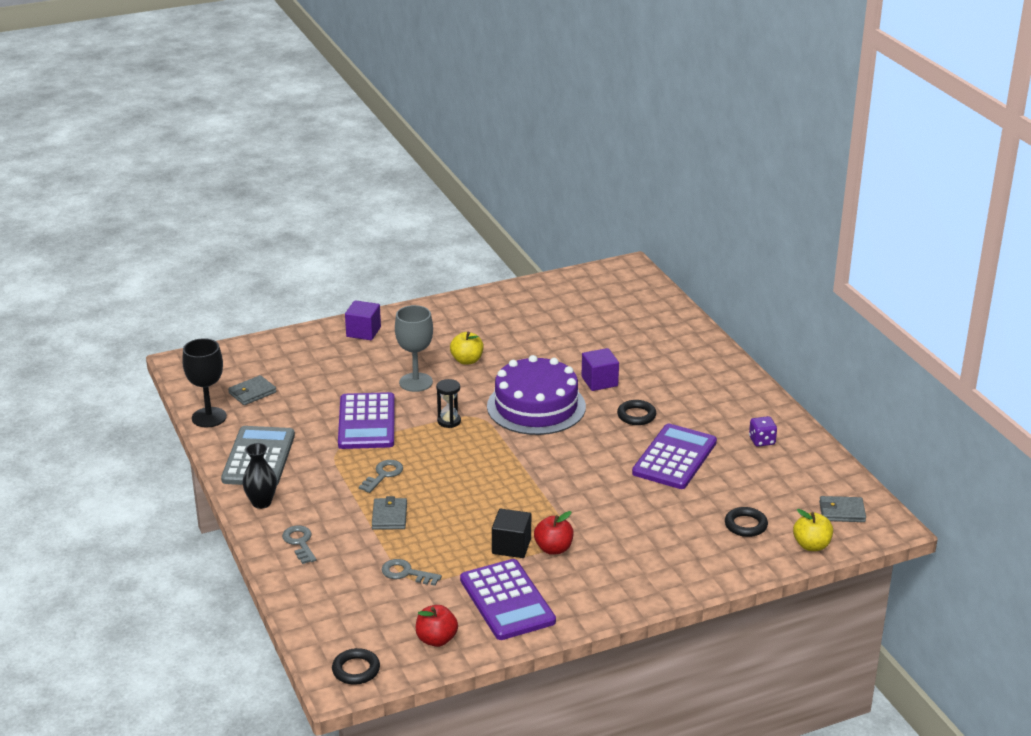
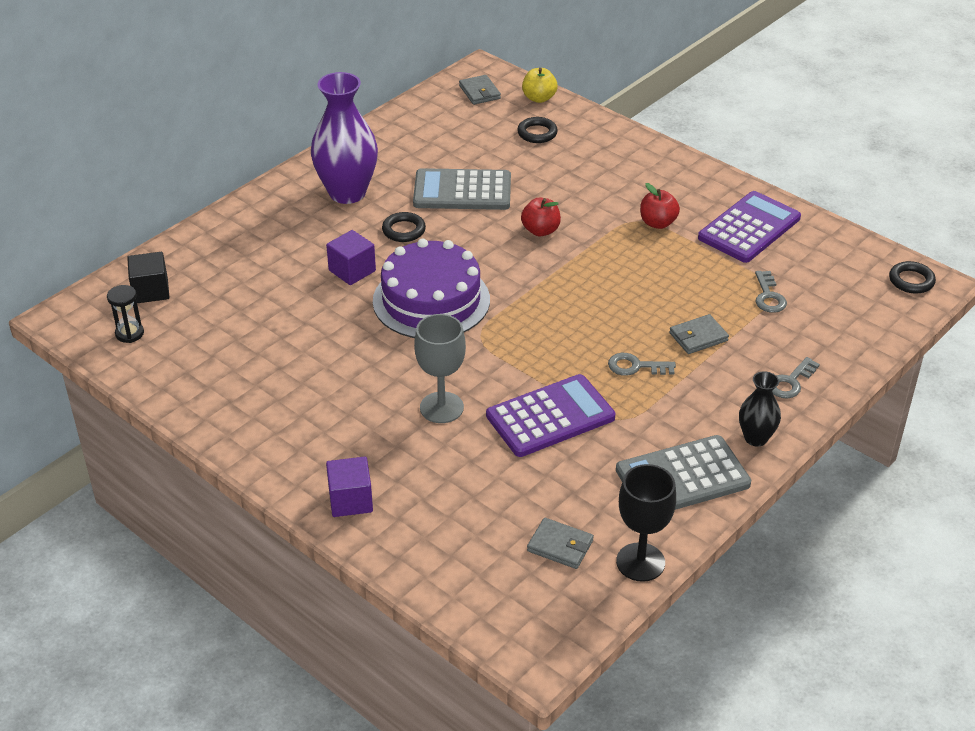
camera: 115 degrees left, 10 degrees up
red apple [416,605,458,647] -> red apple moved to [521,198,561,236]
black hourglass [436,379,461,428] -> black hourglass moved to [107,285,144,343]
yellow apple [450,332,484,365] -> none
black cube [492,509,531,558] -> black cube moved to [127,252,169,303]
purple calculator [632,424,717,489] -> grey calculator [413,168,511,210]
purple dice [749,416,777,447] -> none
none -> purple vase [311,72,378,204]

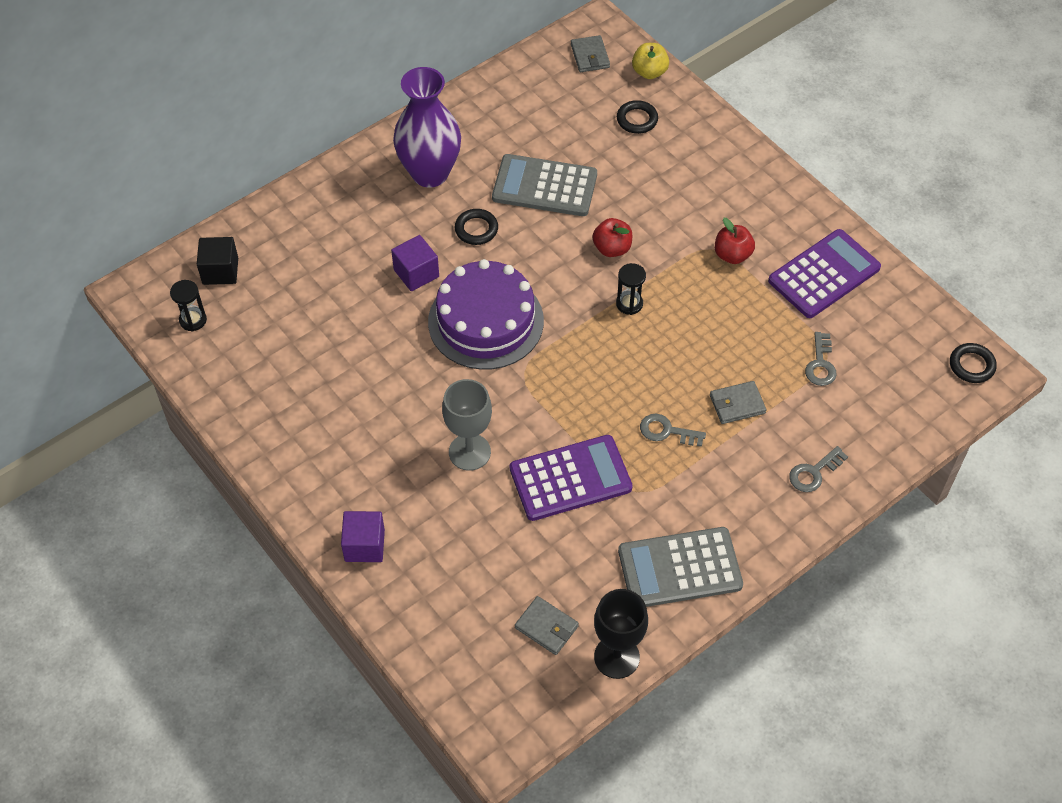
camera: 10 degrees right, 15 degrees up
black vase [739,371,781,447] -> none
none -> black hourglass [616,263,646,315]

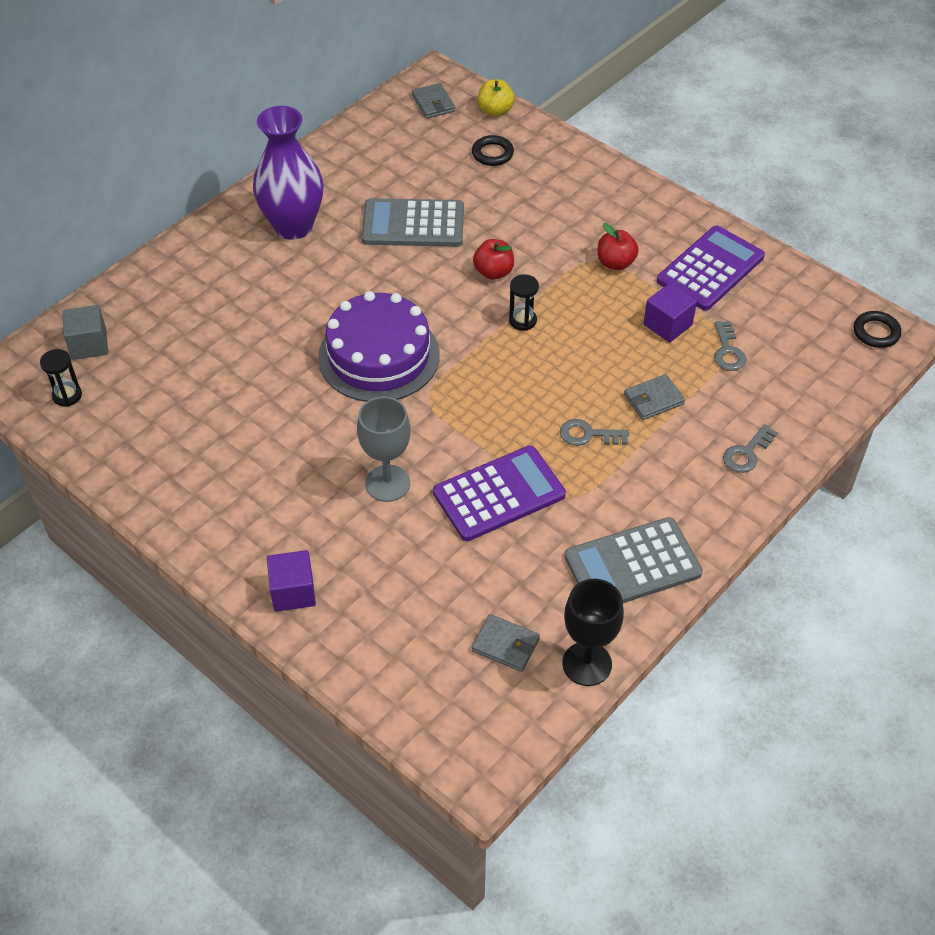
camera: 10 degrees left, 5 degrees down
black cube [197,237,238,285] -> grey cube [62,305,108,360]
purple cube [391,235,439,291] -> purple cube moved to [643,283,697,343]
black ring [455,209,498,245] -> none

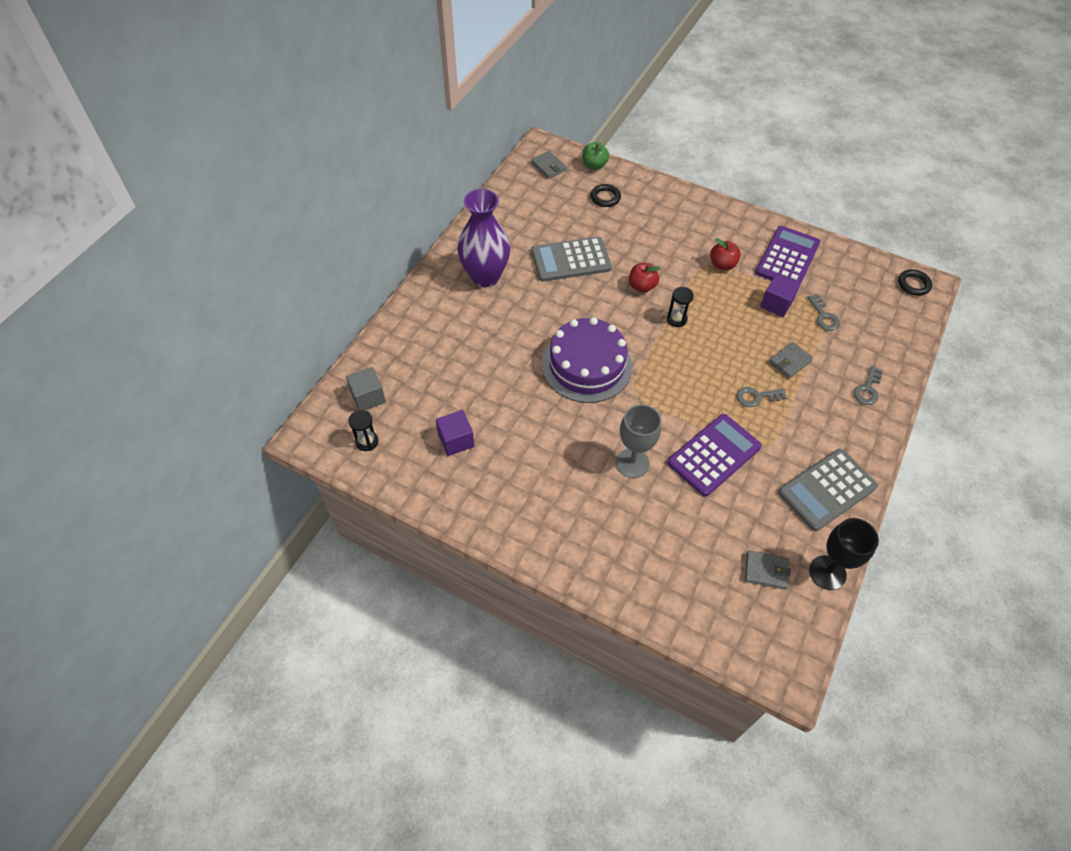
camera: 15 degrees left, 5 degrees up
purple cube [267,550,316,612] -> purple cube moved to [436,410,474,456]
yellow apple [477,79,515,117] -> green apple [582,142,609,170]

